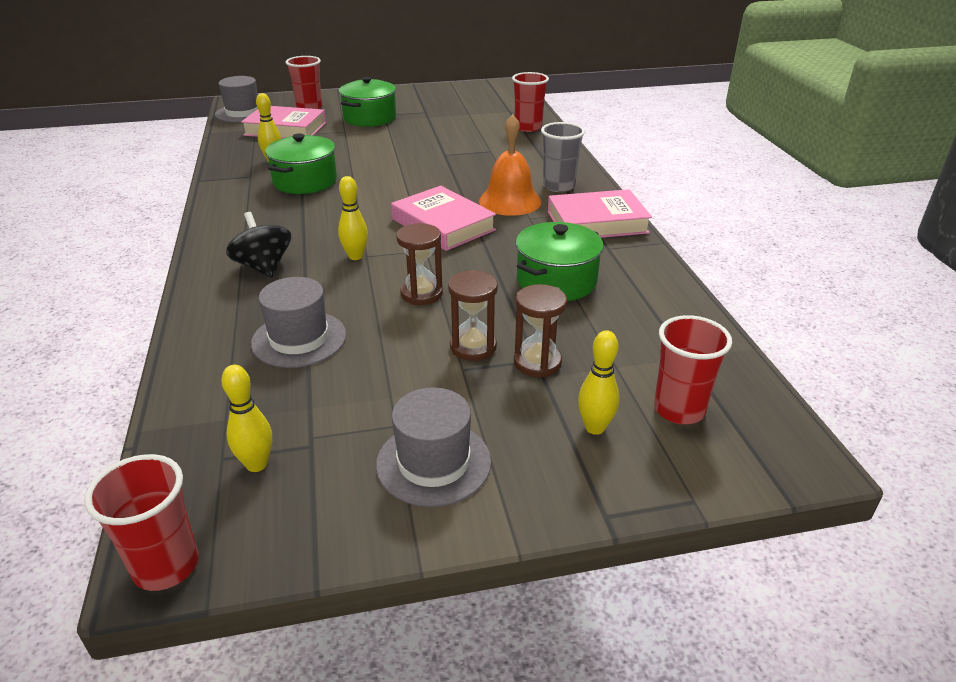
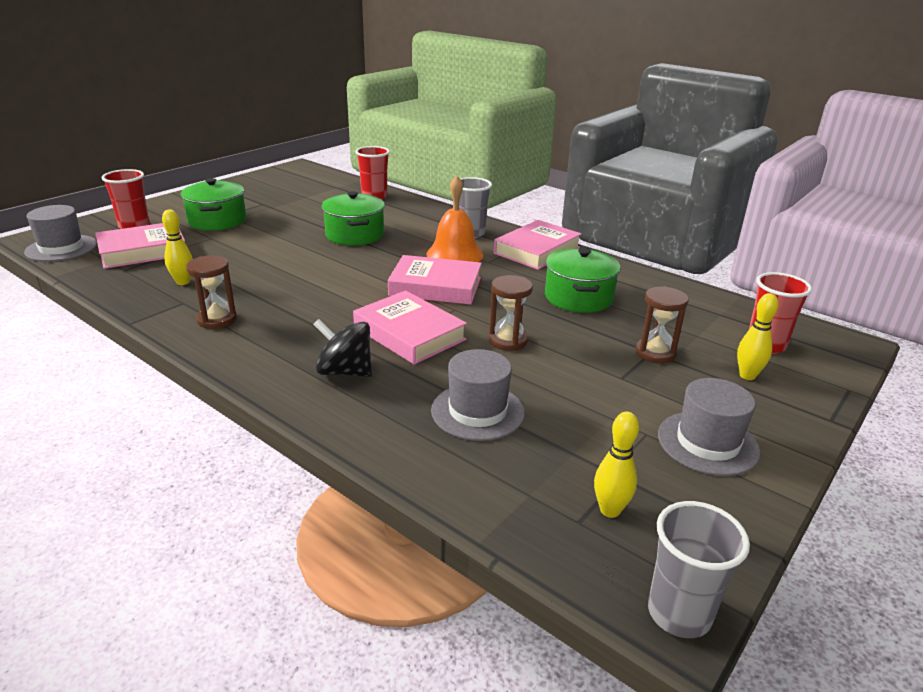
camera: 40 degrees left, 5 degrees down
red cup [85,454,199,591] -> grey cup [648,501,750,638]
green pot [265,134,337,194] -> green pot moved to [322,191,385,246]
yellow bowling pin [338,176,368,260] -> pink book [353,290,467,365]
brown hourglass [448,270,498,361] -> brown hourglass moved to [186,256,237,329]

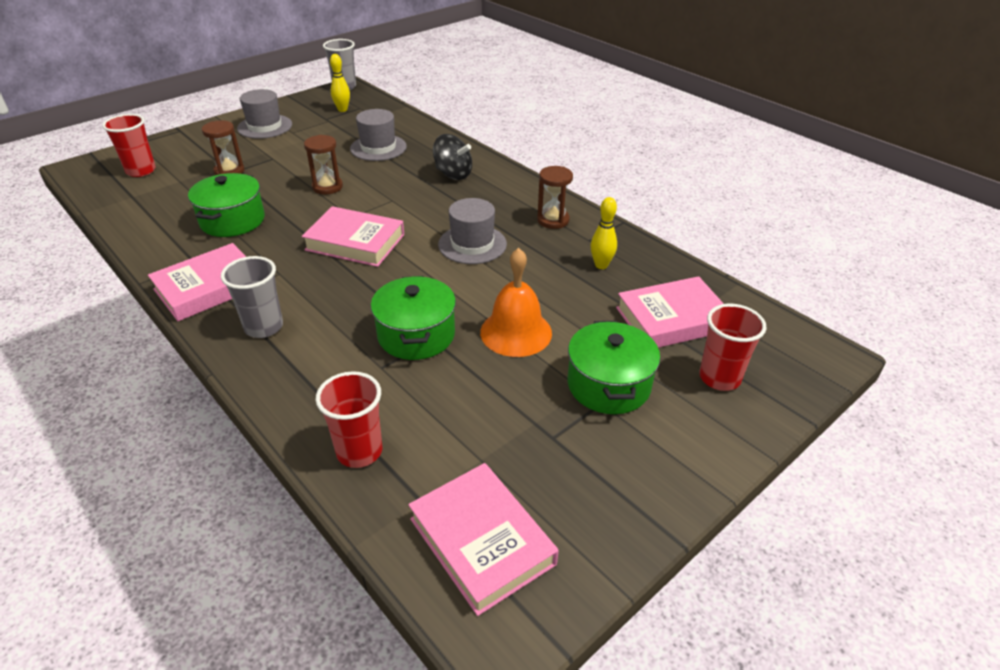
camera: 170 degrees left, 10 degrees up
grey hat [24,205,97,262] -> grey hat moved to [438,198,507,264]
pink book [353,290,467,365] -> pink book moved to [408,463,559,616]
orange bell [426,175,483,262] -> orange bell moved to [480,248,552,357]
yellow bowling pin [737,293,779,380] -> none

